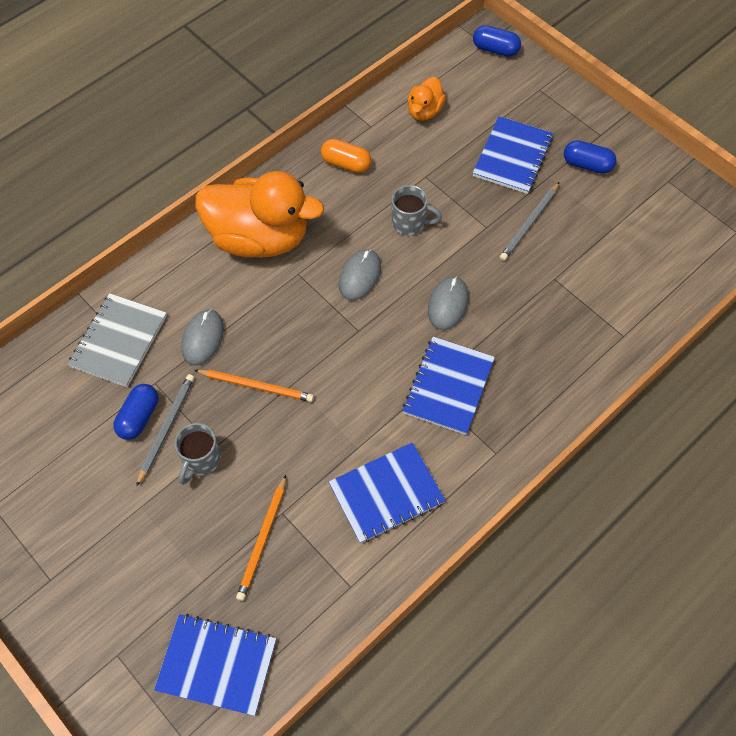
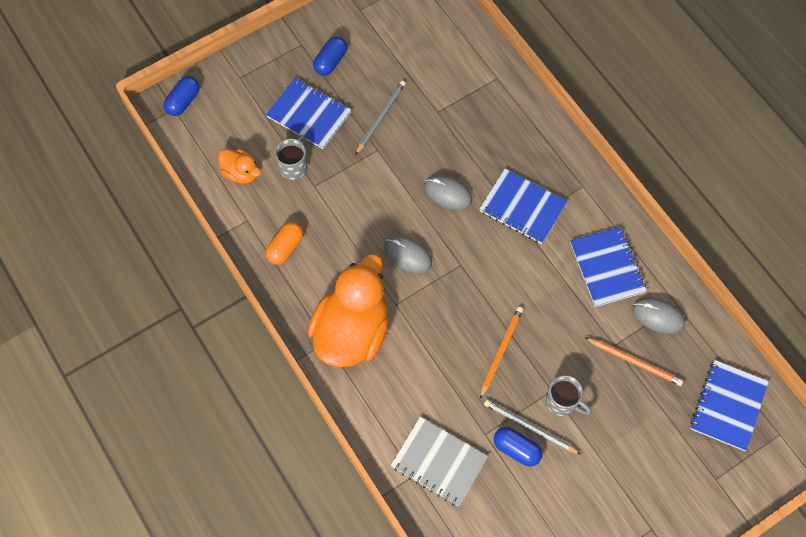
camera: 80 degrees left, 5 degrees up
grey mouse [181,309,224,366] -> grey mouse moved to [633,298,685,334]
grey mug [392,185,442,235] -> grey mug moved to [275,135,307,180]
grey pencil [500,182,560,261] -> grey pencil turned 105 degrees counterclockwise [355,81,406,155]

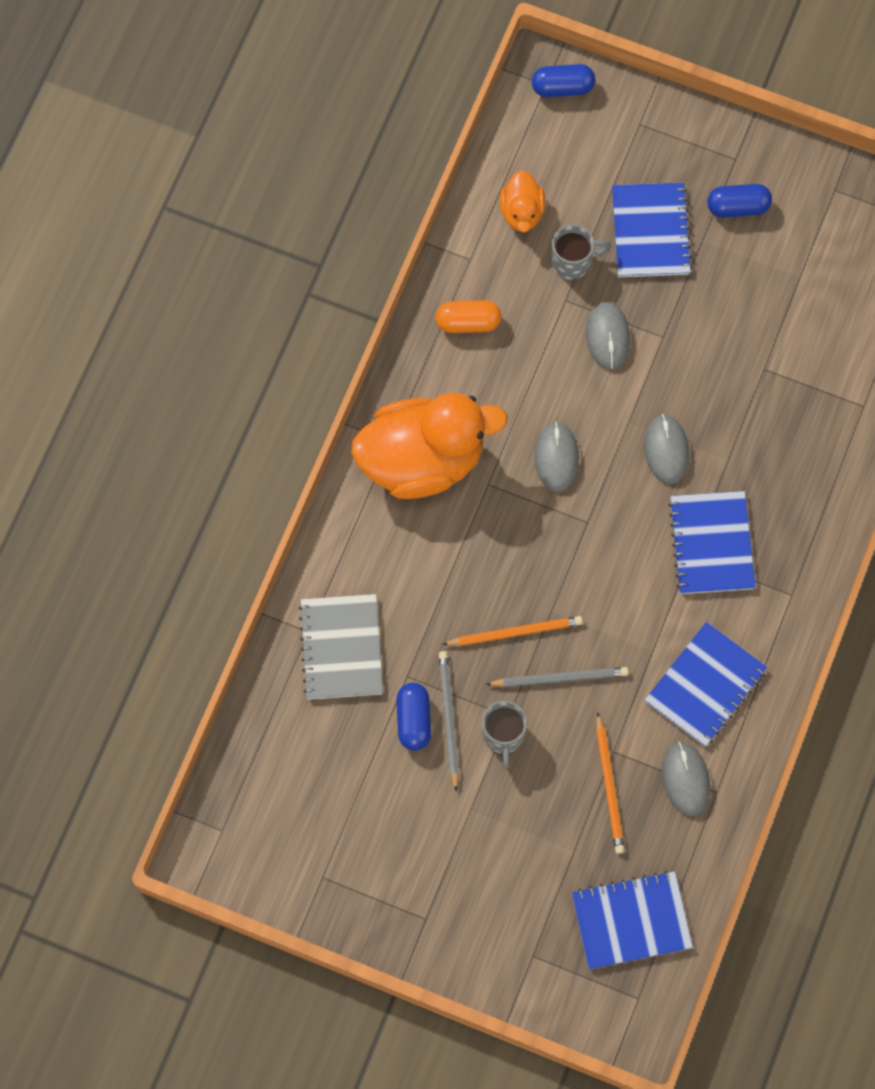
camera: 55 degrees right, 5 degrees up
grey pencil [355,81,406,155] -> grey pencil moved to [485,667,629,687]
none -> grey mouse [586,302,630,370]

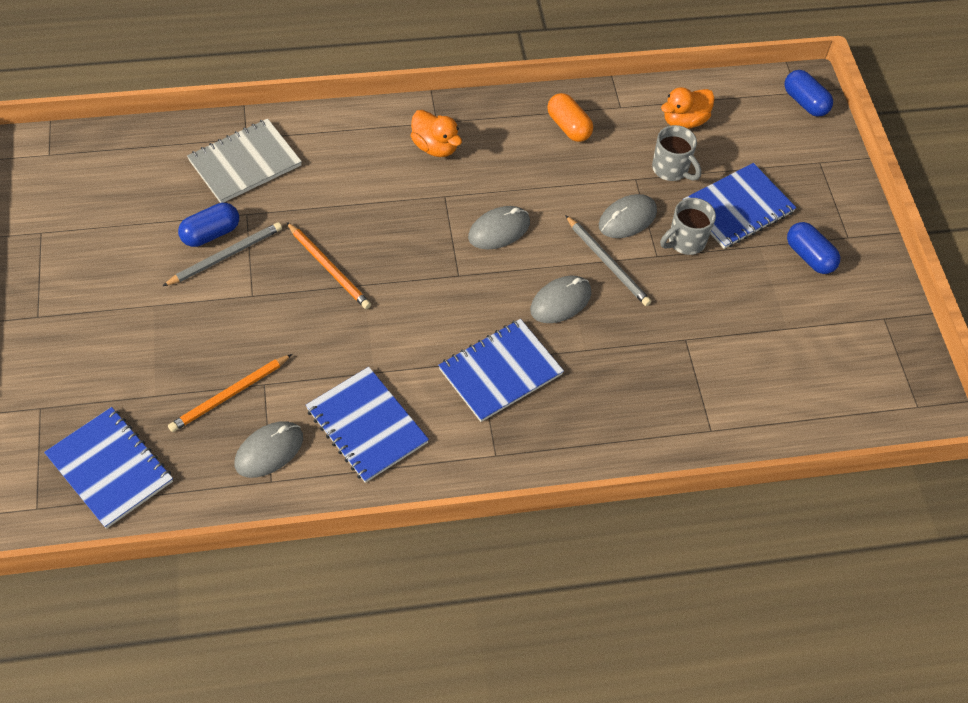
camera: 55 degrees right, 15 degrees down
orange duck [351,393,508,499] -> orange duck [411,110,462,157], size x0.47
grey mug [482,701,527,769] -> grey mug moved to [660,198,716,255]
grey pencil [485,667,629,687] -> grey pencil moved to [565,215,651,306]
blue notebook [645,622,767,747] -> blue notebook turned 45 degrees clockwise [306,367,429,483]

